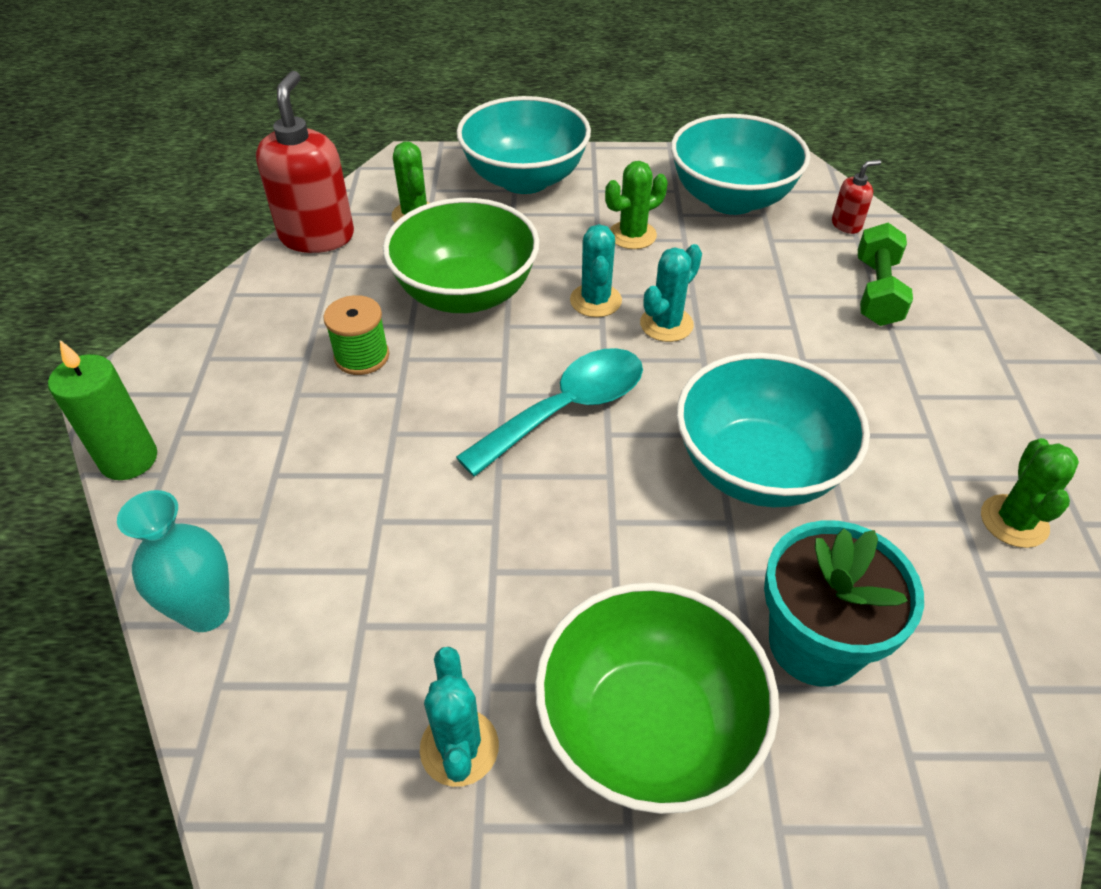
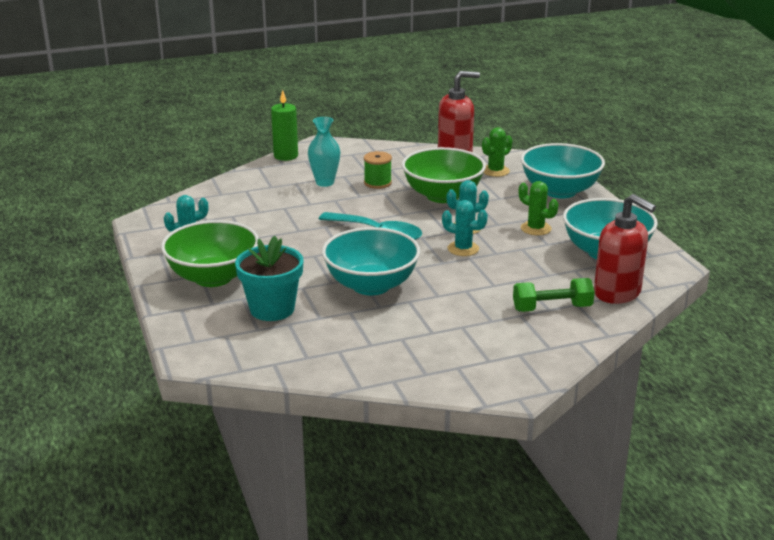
camera: 70 degrees right, 20 degrees down
turquoise vase [117,490,230,632] -> turquoise vase moved to [308,117,340,187]
red soap dispenser [832,160,881,234] -> red soap dispenser [594,194,656,304], size x2.19
green cactus [981,438,1079,548] -> none

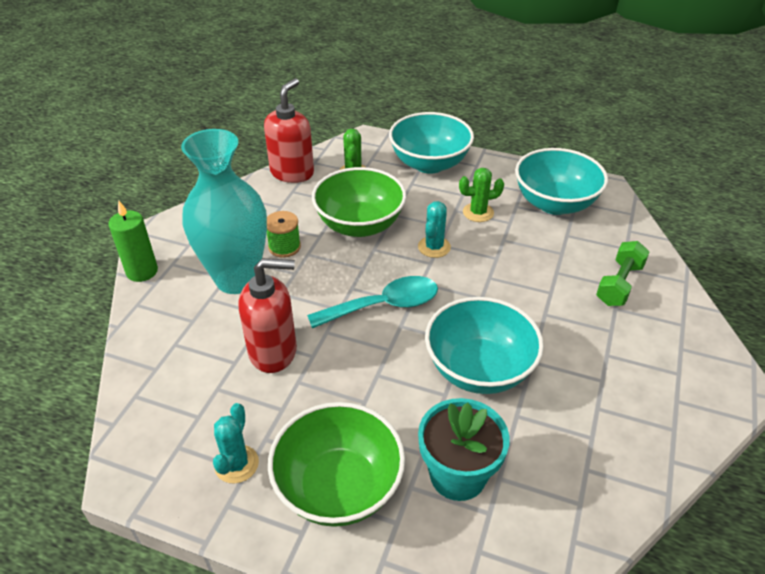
camera: 50 degrees left, 15 degrees up
turquoise vase [308,117,340,187] -> turquoise vase [181,129,267,294], size x1.93
turquoise cactus [442,200,488,256] -> none
red soap dispenser [594,194,656,304] -> red soap dispenser moved to [239,258,297,373]

